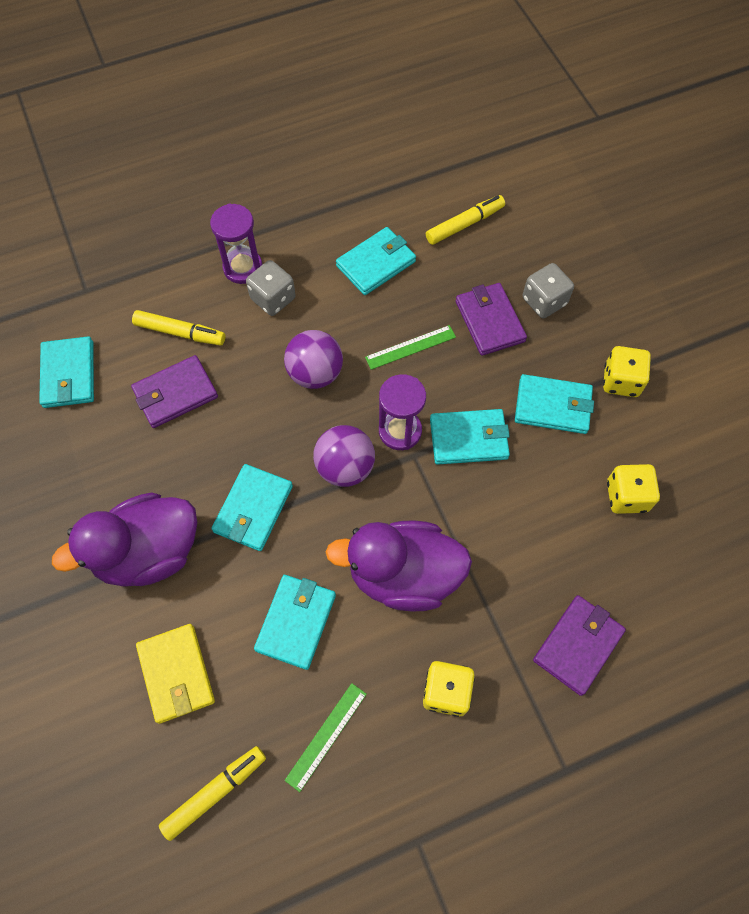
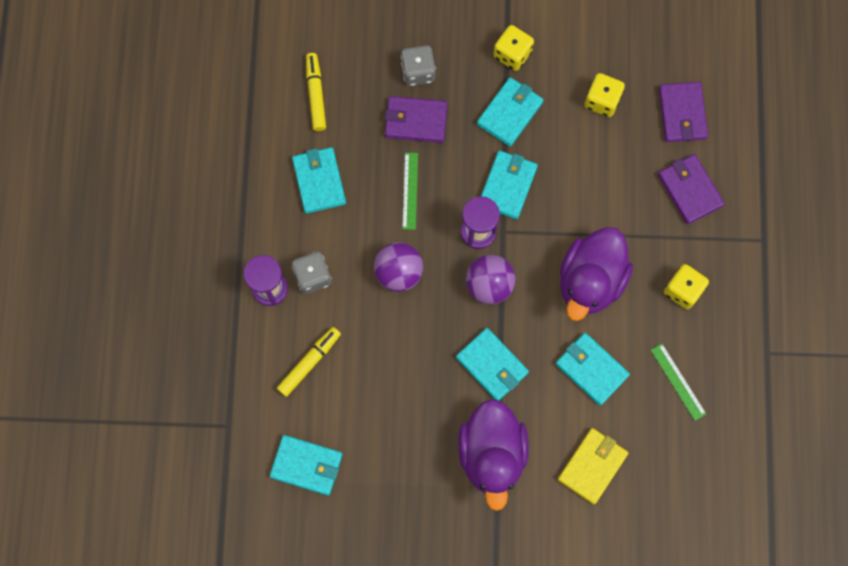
camera: 65 degrees left, 10 degrees up
purple wallet [131,355,218,428] -> purple wallet moved to [659,82,708,142]
yellow wallet [136,624,215,724] -> yellow wallet turned 60 degrees counterclockwise [558,428,628,505]
yellow marker [159,746,266,841] -> none

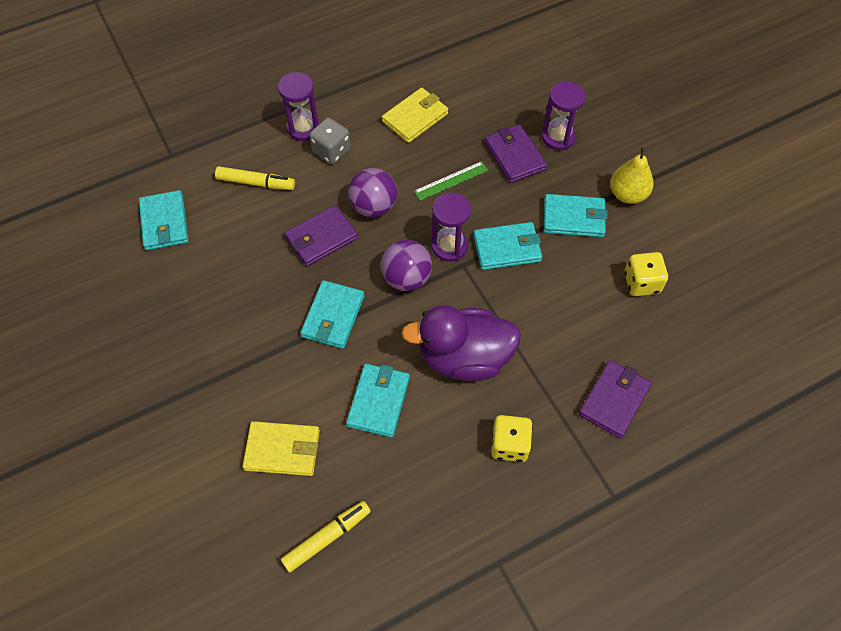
camera: 60 degrees right, 15 degrees down
turquoise wallet [292,147,346,213] -> yellow wallet [382,88,448,143]
yellow marker [306,53,326,131] -> yellow marker moved to [281,501,371,573]
grey dice [401,45,436,86] -> purple hourglass [542,81,586,150]
purple duck [458,399,529,511] -> none
yellow dice [493,25,534,71] -> yellow pear [610,147,654,204]
green ruler [651,343,706,421] -> none
purple wallet [659,82,708,142] -> purple wallet moved to [284,205,358,266]

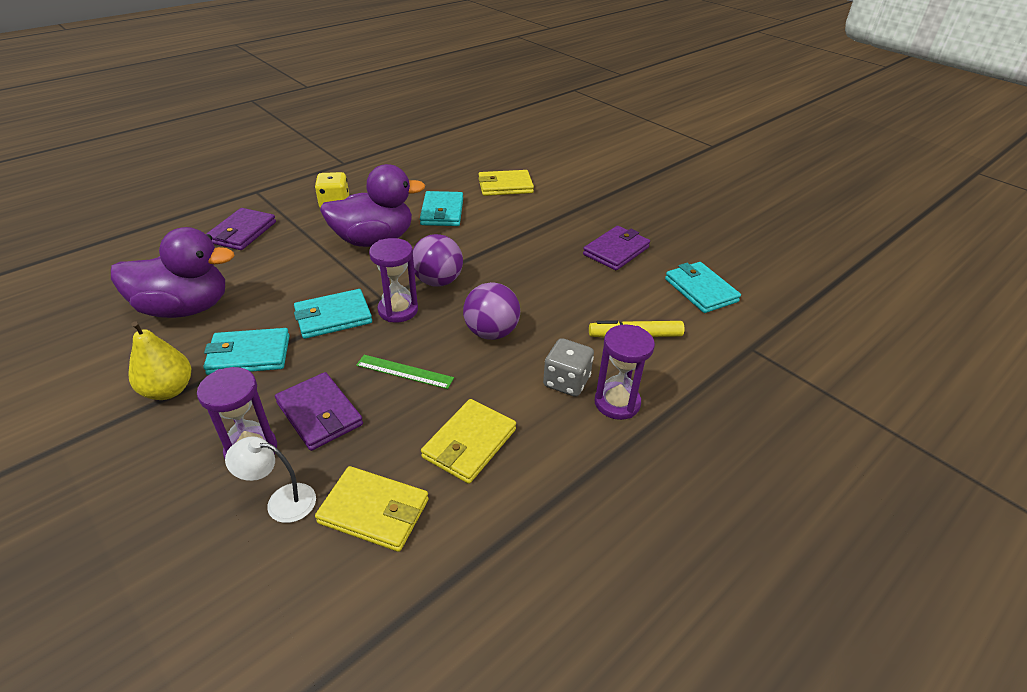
camera: 165 degrees right, 20 degrees down
yellow marker [281,501,371,573] -> none
purple wallet [284,205,358,266] -> purple wallet moved to [583,226,650,270]
turquoise wallet [300,280,364,349] -> none
green ruler [414,161,488,201] -> green ruler turned 60 degrees clockwise [356,355,454,389]
yellow dice [625,252,668,296] -> purple duck [111,227,234,318]
none -> white lamp [225,436,316,523]
none -> yellow wallet [315,466,429,552]

